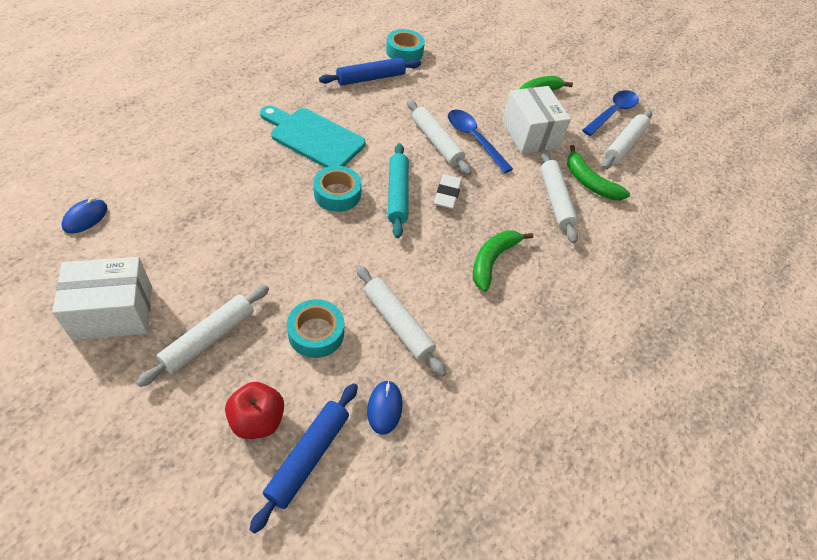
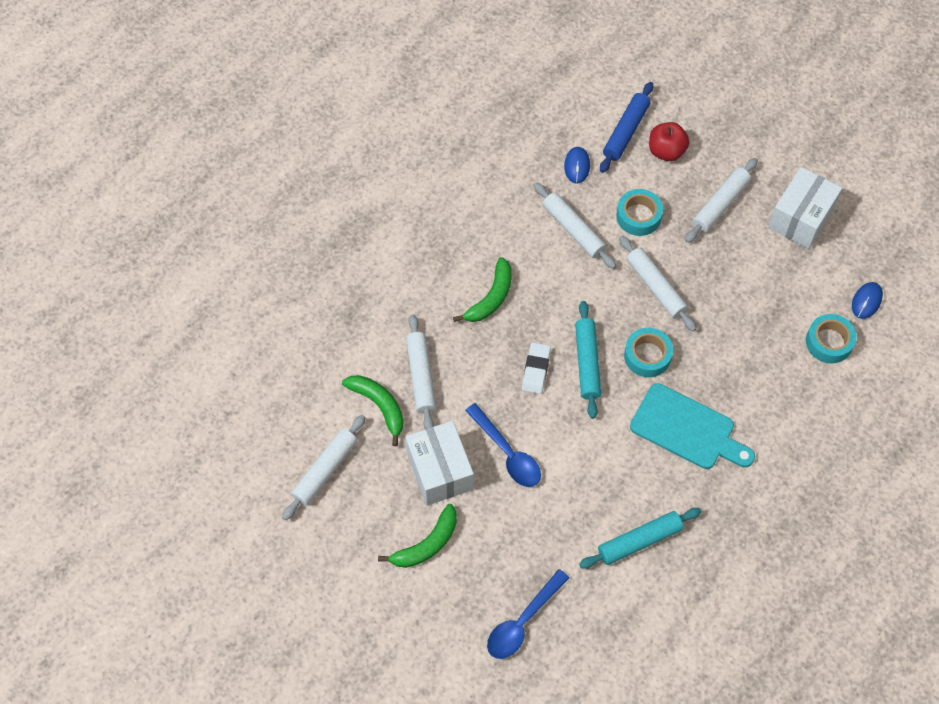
camera: 175 degrees left, 10 degrees up
white box [52,257,152,340] -> white box turned 45 degrees counterclockwise [768,167,842,249]
blue rolling pin [319,57,421,86] -> turquoise rolling pin [579,508,701,569]
turquoise tape [386,29,425,63] -> turquoise tape moved to [806,314,857,363]
white rolling pin [407,99,472,175] -> white rolling pin moved to [619,236,696,331]
blue spoon [582,90,639,136] -> blue spoon moved to [487,569,570,659]

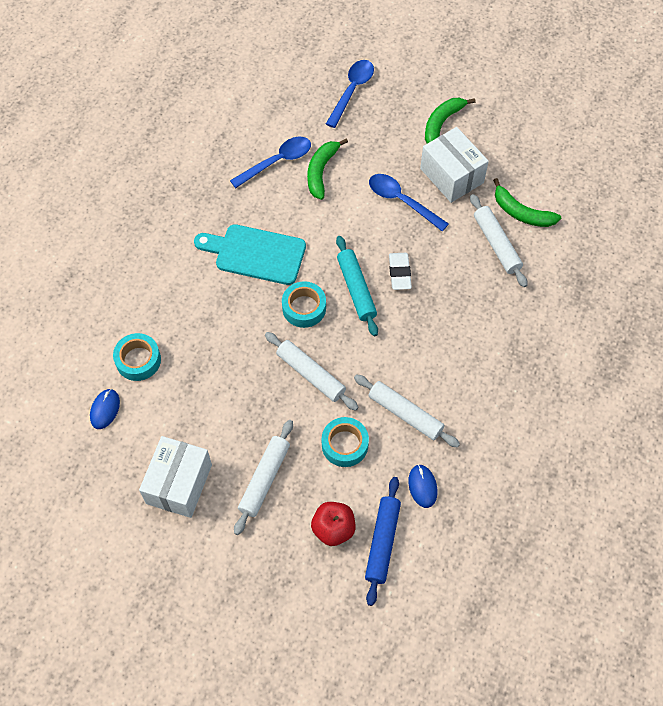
camera: 165 degrees right, 0 degrees up
white rolling pin [282,415,366,520] -> none
green banana [453,257,512,322] -> green banana moved to [307,139,348,200]
turquoise rolling pin [579,508,701,569] -> blue spoon [230,137,311,188]

